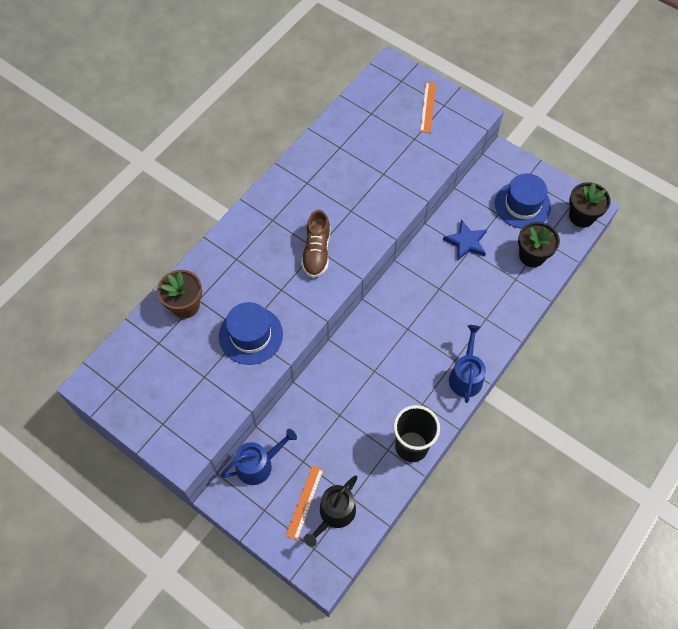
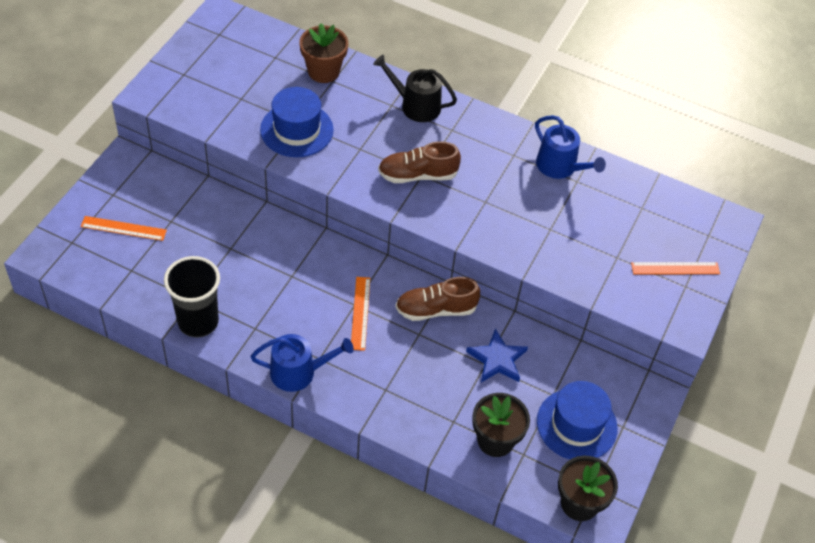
camera: 75 degrees right, 10 degrees down
blue watering can [221,429,297,485] -> blue watering can moved to [535,115,606,179]
black watering can [304,475,358,547] -> black watering can moved to [373,55,457,122]
none -> orange ruler [351,277,370,351]
none -> brown shoe [396,277,480,321]

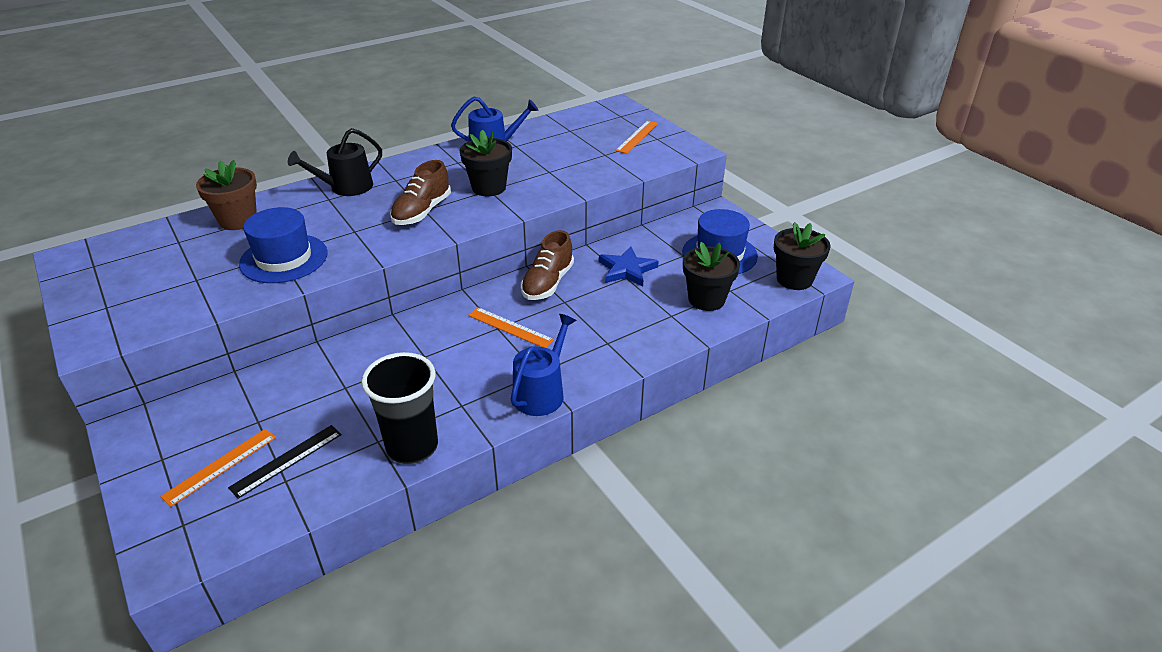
camera: 55 degrees left, 15 degrees down
none -> black ruler [228,425,342,499]
none -> black flower pot [460,130,512,196]

